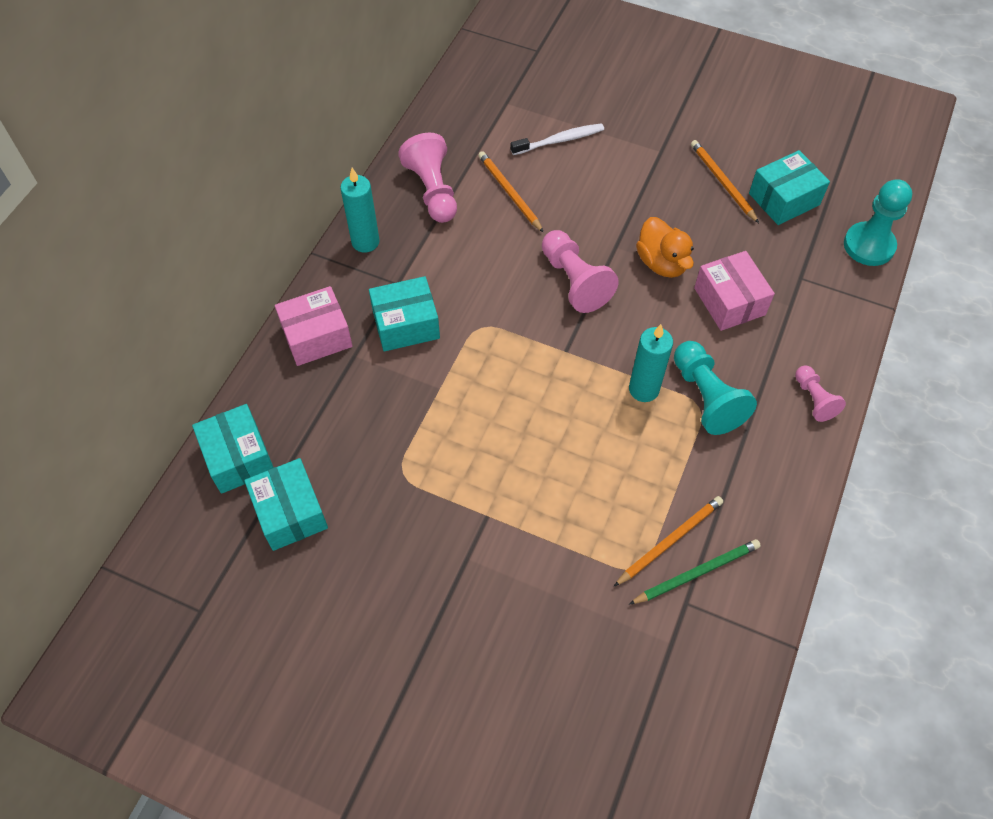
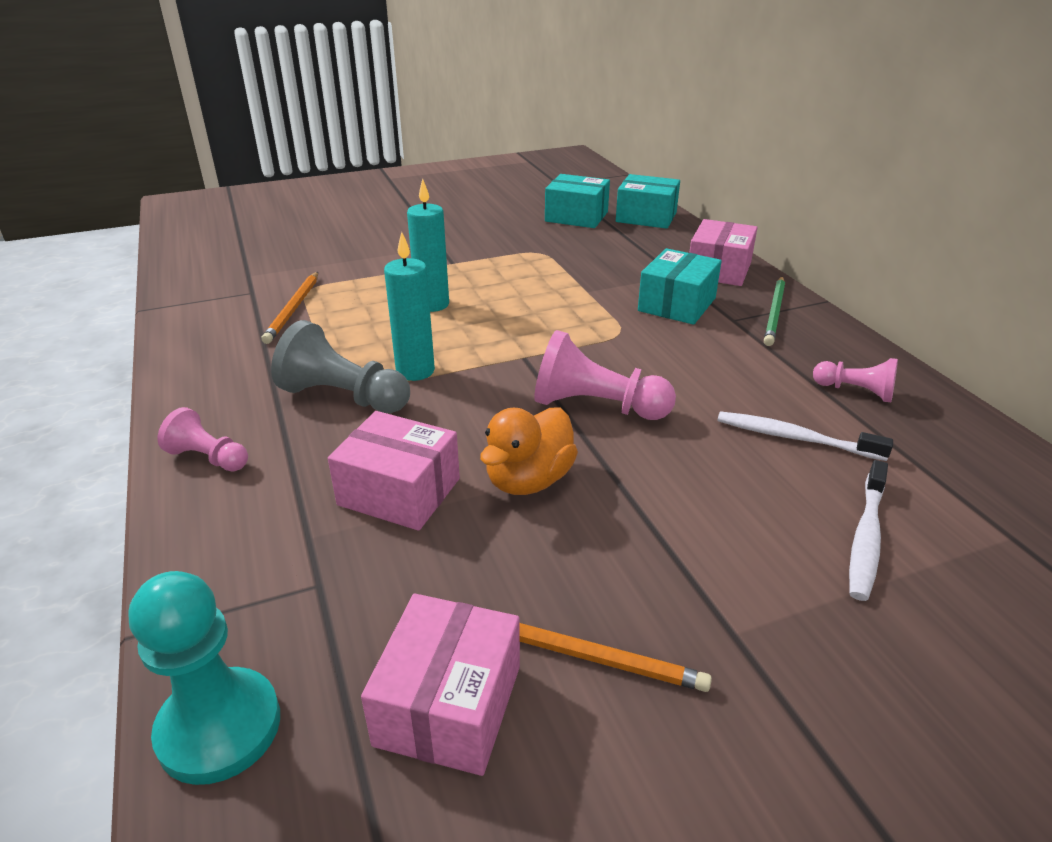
camera: 135 degrees right, 25 degrees down
turquoise candle [340,168,380,252] -> turquoise candle moved to [407,178,449,312]
pink pawn [398,133,457,223] -> pink pawn [813,358,898,402], size x0.59
orange pencil [478,151,544,233] -> white toothbrush [717,411,893,461]
green pencil [629,539,761,604] -> green pencil moved to [764,277,785,346]
orange duck [636,217,694,278] -> orange duck turned 75 degrees counterclockwise [480,407,578,495]
turquoise pawn [674,341,757,435] -> grey pawn [271,320,410,413]
turquoise box [749,150,830,225] -> pink box [361,593,520,776]

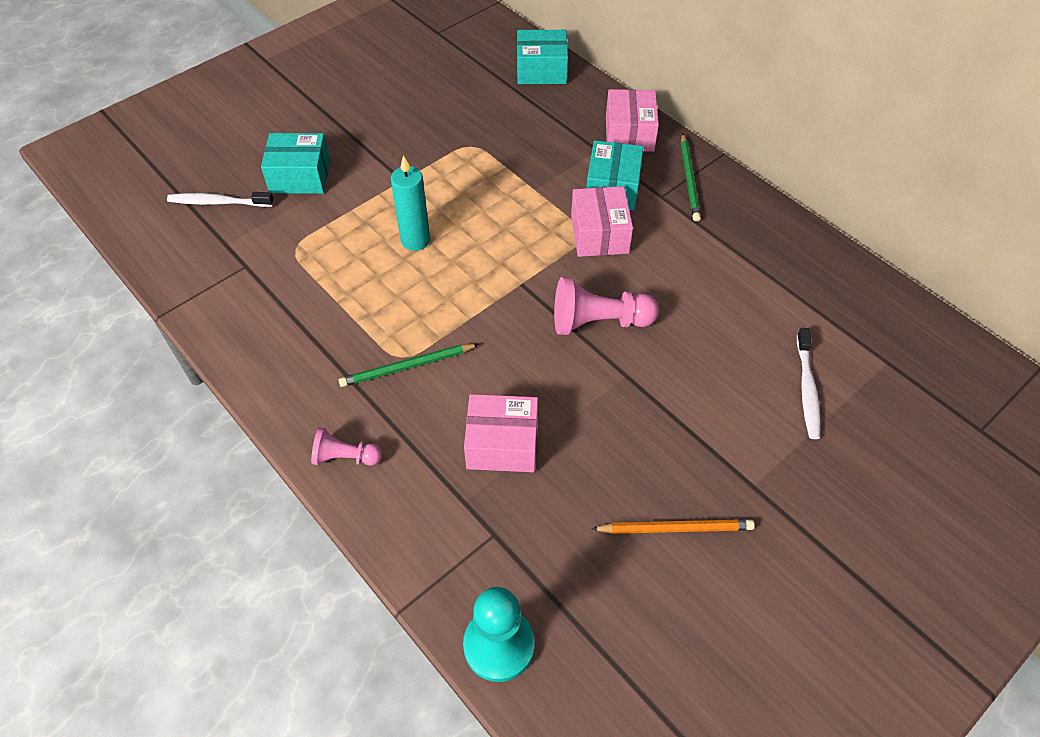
camera: 20 degrees left, 20 degrees up
orange pencil [261,272,318,344] -> none
grey pawn [271,320,410,413] -> green pencil [339,344,479,387]
pink box [361,593,520,776] -> pink box moved to [571,186,633,257]
turquoise candle [384,232,435,381] -> none
orange duck [480,407,578,495] -> none
turquoise box [545,174,610,228] -> turquoise box moved to [261,133,330,194]
white toothbrush [717,411,893,461] -> white toothbrush moved to [167,192,274,207]
pink pawn [813,358,898,402] -> none

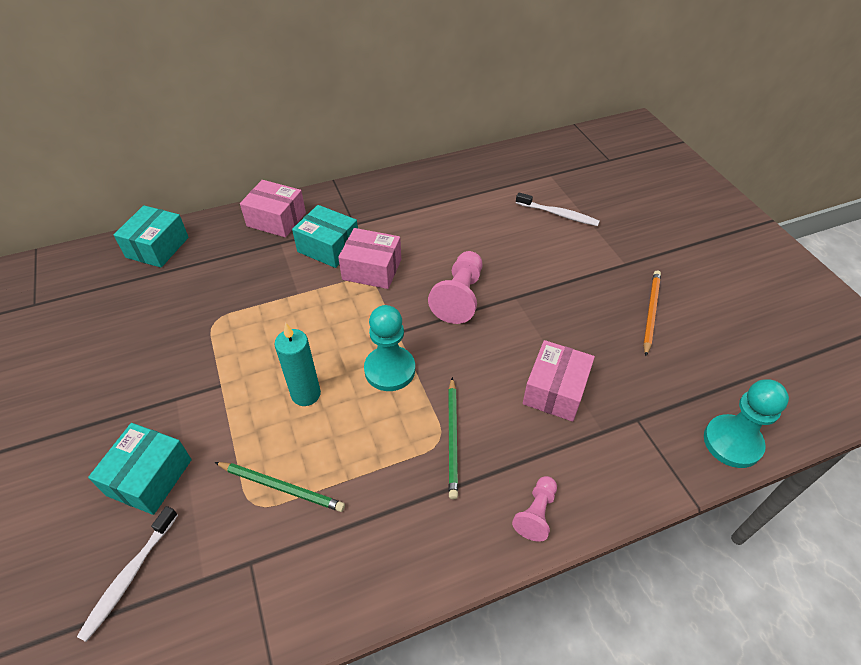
camera: 70 degrees left, 5 degrees down
green pencil [681,134,701,222] -> green pencil moved to [215,462,345,512]
none -> turquoise pawn [364,305,415,391]

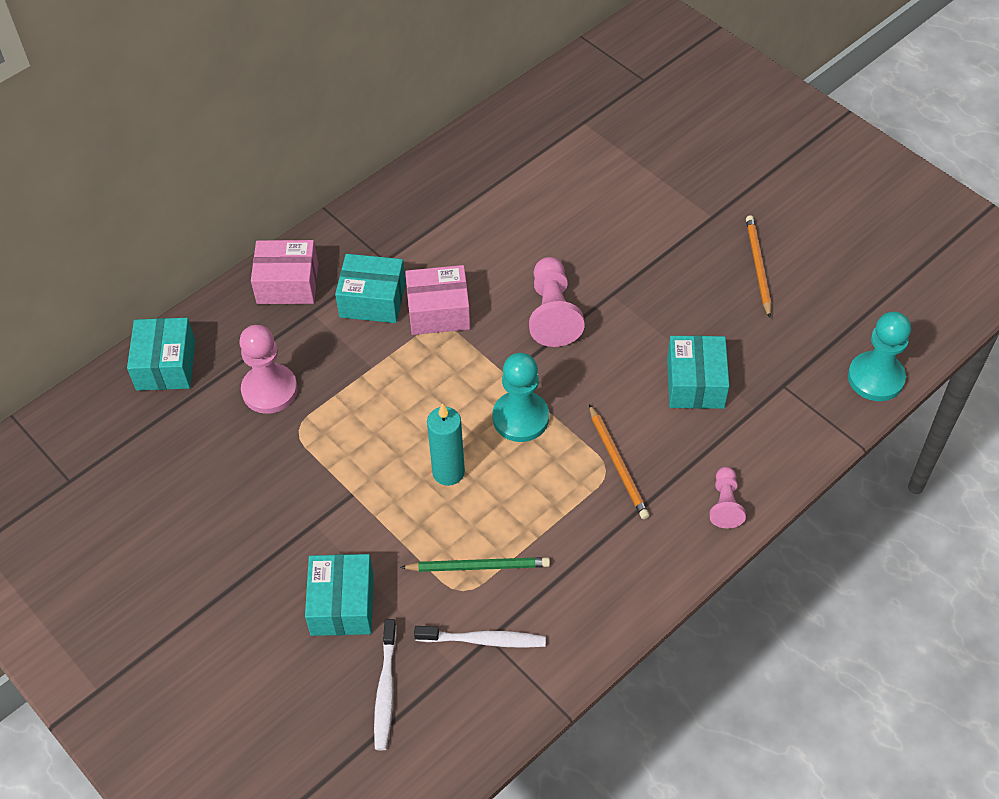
camera: 20 degrees left, 5 degrees up
green pencil [448,377,458,499] -> orange pencil [589,404,650,519]
white toothbrush [516,192,600,226] -> white toothbrush moved to [414,626,546,648]
pink box [523,340,595,422] -> turquoise box [667,335,729,409]
none -> pink pawn [239,325,298,414]

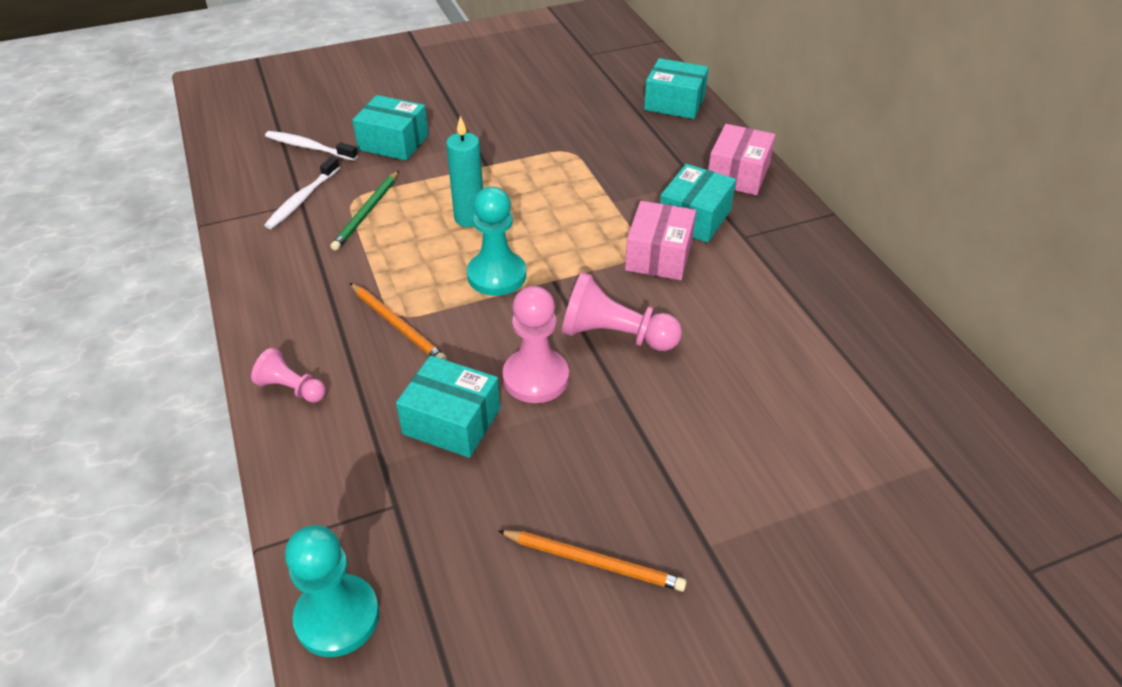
camera: 110 degrees right, 10 degrees down
pink pawn [239,325,298,414] -> pink pawn moved to [502,286,569,403]
orange pencil [589,404,650,519] -> orange pencil turned 135 degrees counterclockwise [350,283,446,360]

